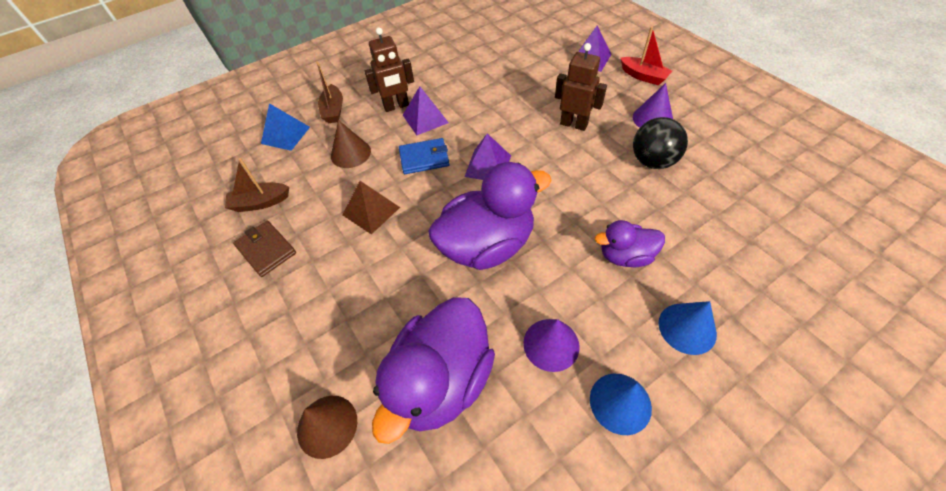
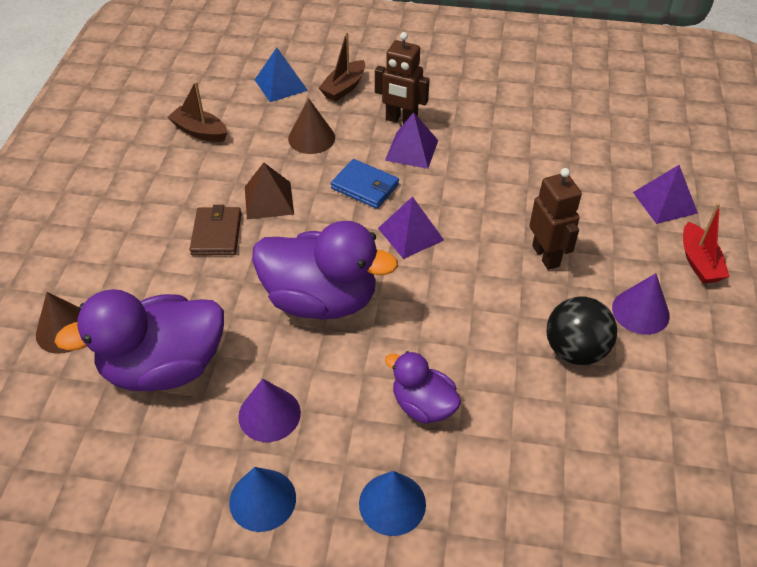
camera: 40 degrees right, 5 degrees down
brown wallet [233,221,296,277] -> brown wallet moved to [190,205,242,255]

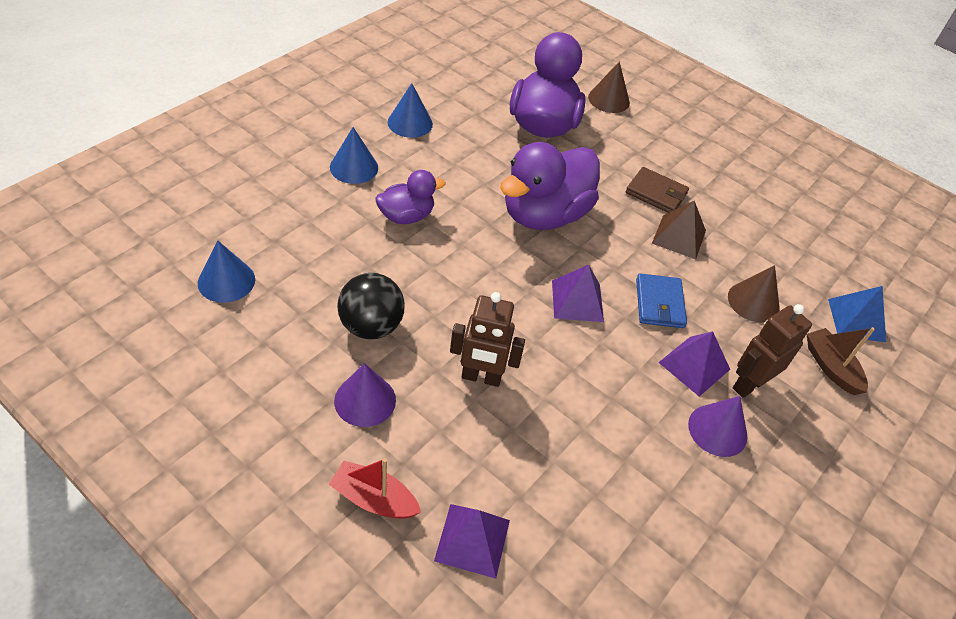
camera: 115 degrees right, 0 degrees up
brown boat [168,81,227,142] -> none
purple cone [238,379,301,442] -> purple cone moved to [688,396,748,457]
blue wallet [331,159,399,209] -> blue wallet turned 60 degrees counterclockwise [636,273,687,328]
none -> blue cone [198,240,255,303]

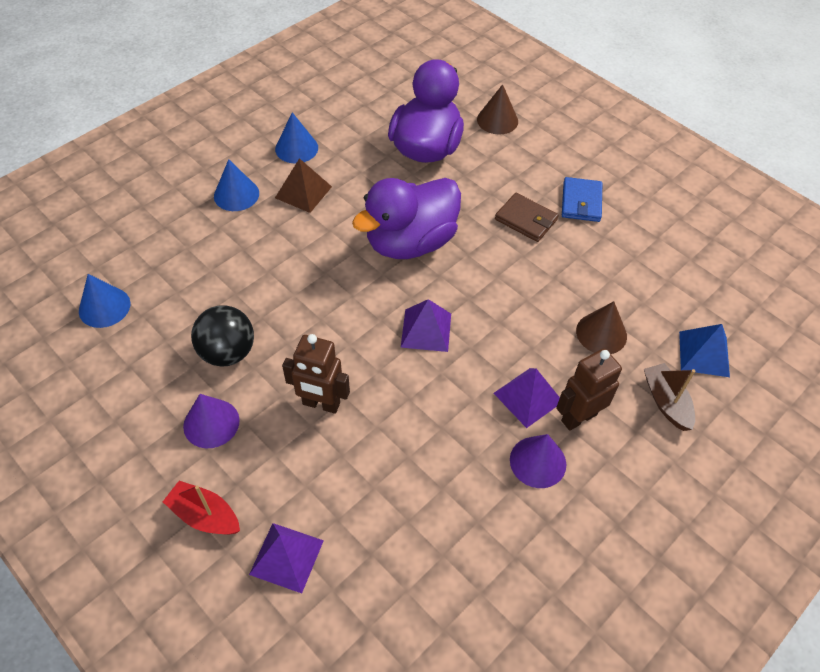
camera: 10 degrees right, 5 degrees up
purple duck [376,170,445,224] -> none
blue wallet [636,273,687,328] -> blue wallet moved to [562,177,602,222]
brown pyramid [652,201,706,260] -> brown pyramid moved to [275,158,332,213]

